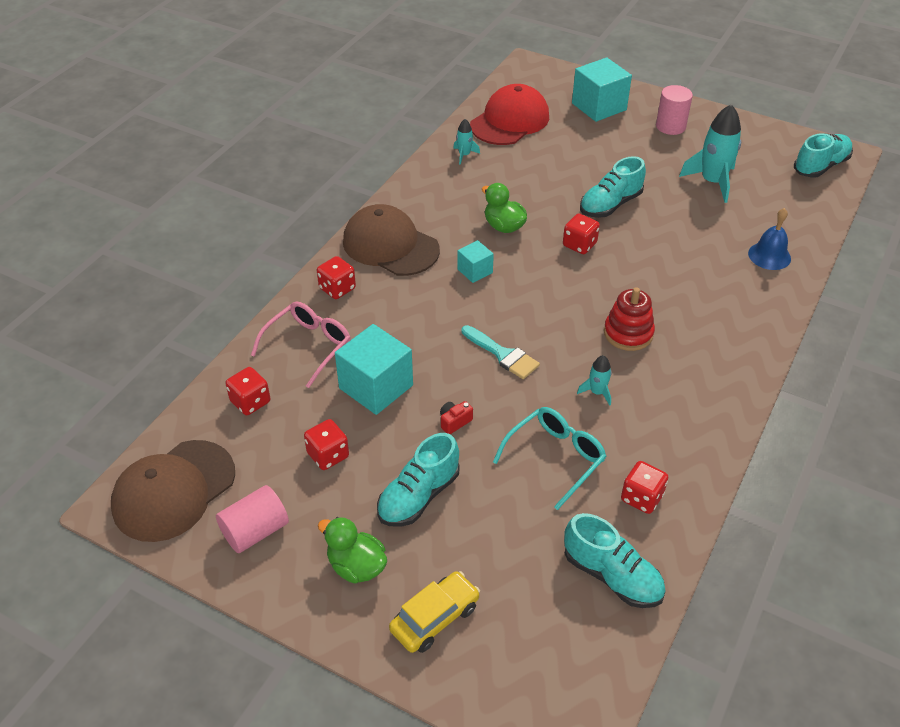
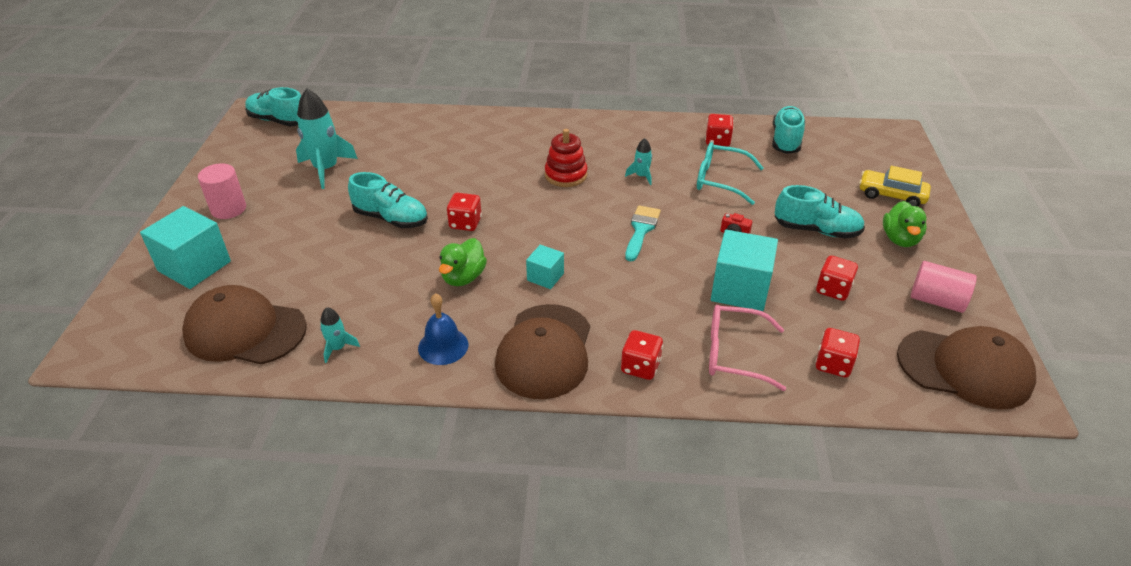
camera: 115 degrees left, 5 degrees down
red cap [470,84,549,145] -> brown cap [182,285,307,364]
blue bell [748,208,791,270] -> blue bell moved to [418,293,468,365]

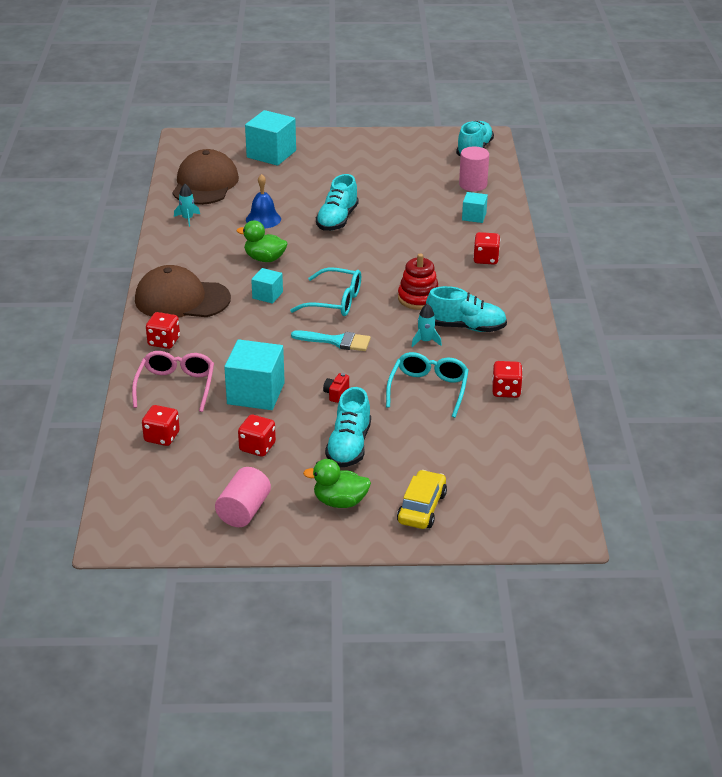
camera: 85 degrees right, 5 degrees down
pink cylinder [198,163,246,219] -> pink cylinder moved to [459,146,489,191]
turquoise rocket [296,89,358,189] -> none
blue bell [418,293,468,365] -> blue bell moved to [246,174,281,229]
red dice [447,193,482,231] -> red dice moved to [473,232,500,265]
turquoise shoe [772,106,805,154] -> turquoise shoe moved to [426,286,507,332]
brown cap [897,326,1036,410] -> none
none -> turquoise glasses [290,268,361,316]
none -> turquoise cube [462,192,488,223]

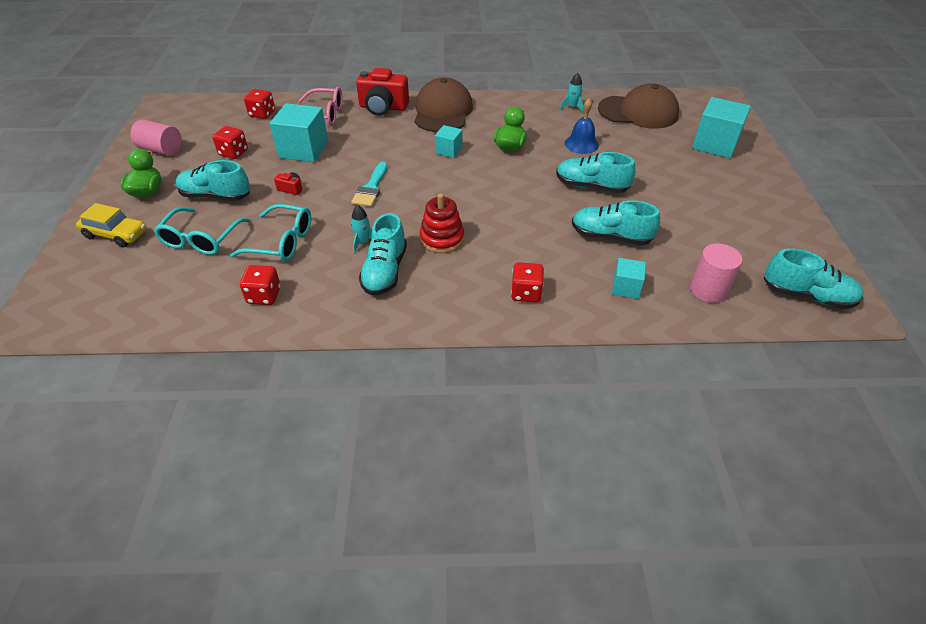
camera: 90 degrees right, 10 degrees up
red dice [146,312,180,349] -> red camera [356,68,409,116]
turquoise glasses [290,268,361,316] -> turquoise glasses moved to [154,207,250,255]
none -> turquoise shoe [572,200,660,245]

